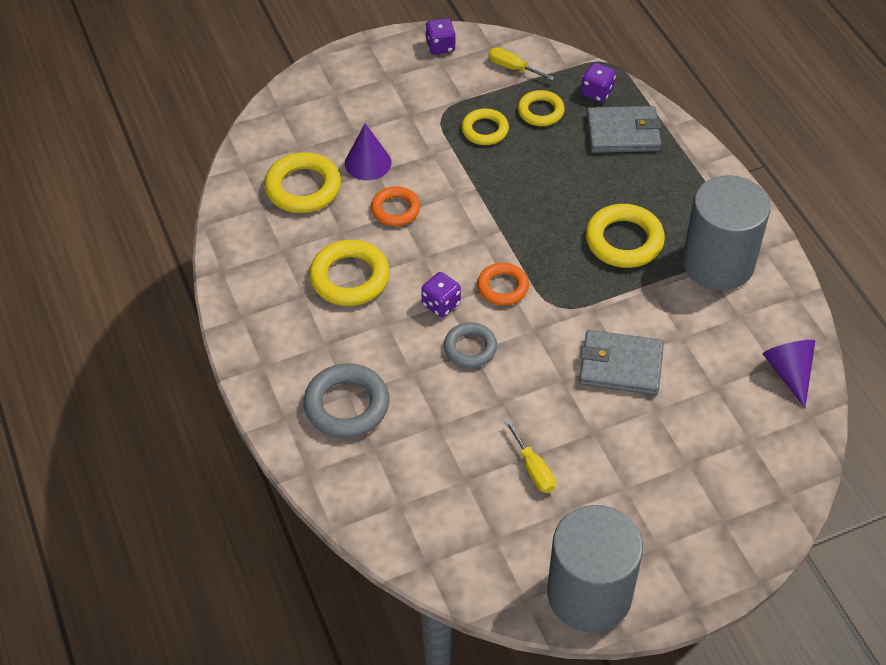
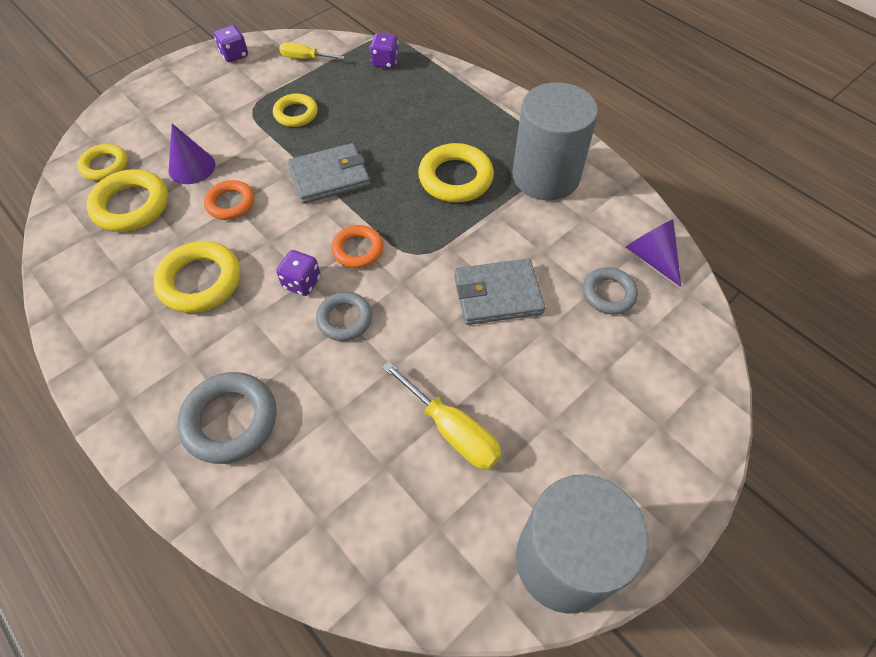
camera: 20 degrees left, 5 degrees up
yellow screwdriver [504,420,555,493] -> yellow screwdriver [382,361,501,470], size x1.53
yellow ring [518,90,565,126] -> yellow ring moved to [77,144,128,181]
grey wallet [587,106,661,153] -> grey wallet moved to [288,143,370,204]
none -> grey ring [583,267,638,314]

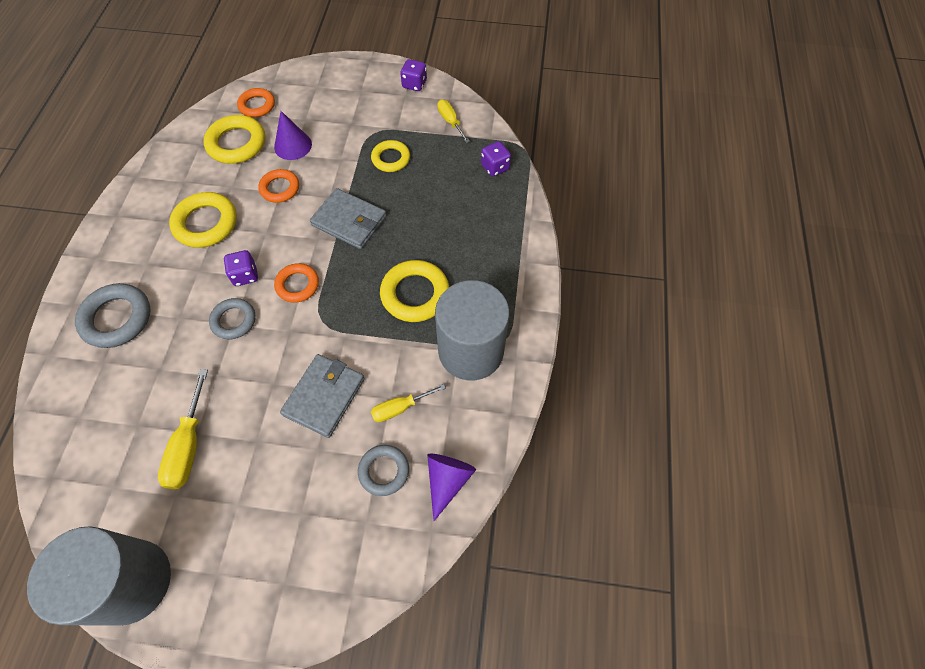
camera: 50 degrees right, 5 degrees up
yellow ring [77,144,128,181] -> orange ring [237,88,275,117]
grey wallet [454,258,545,325] -> grey wallet turned 75 degrees clockwise [280,354,365,438]
none -> yellow screwdriver [371,384,446,422]

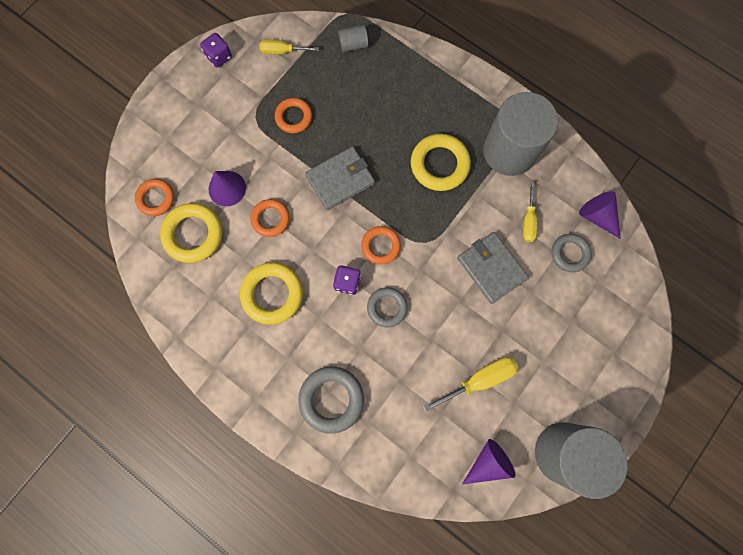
camera: 60 degrees left, 15 degrees up
yellow screwdriver [158,369,208,489] -> yellow screwdriver turned 60 degrees counterclockwise [423,357,519,412]
yellow ring [371,140,410,172] -> orange ring [275,98,312,133]
purple dice [481,141,511,177] -> grey cylinder [338,25,368,52]
none -> purple cone [462,439,515,484]

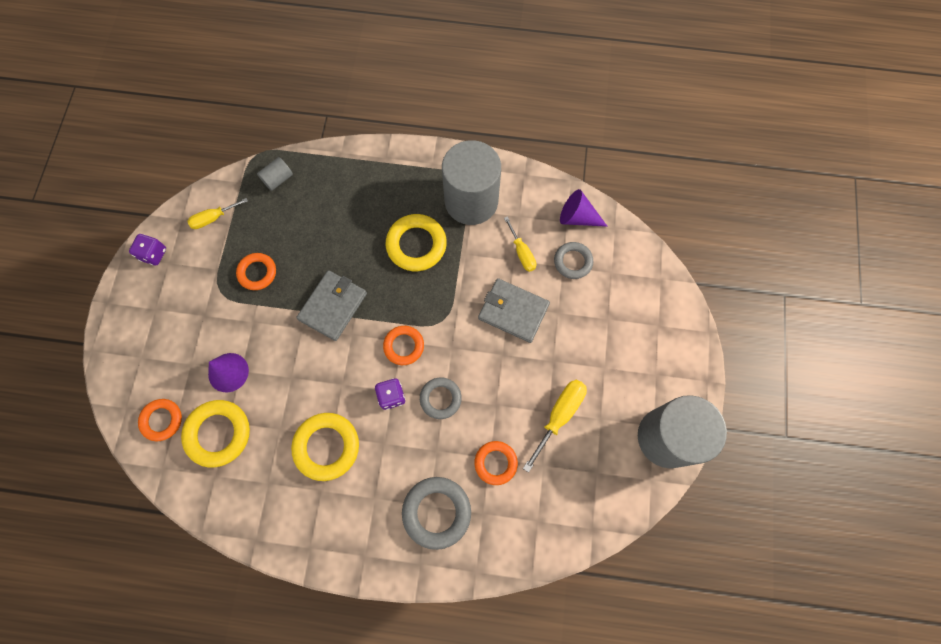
camera: 30 degrees left, 5 degrees down
orange ring [250,199,290,237] -> orange ring moved to [474,441,518,485]
purple cone [462,439,515,484] -> none

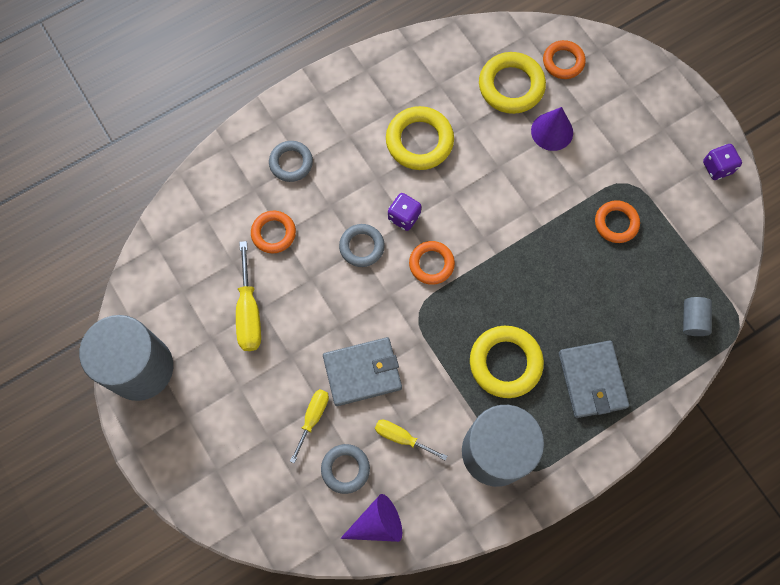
camera: 140 degrees right, 0 degrees up
yellow screwdriver [187,198,248,229] -> yellow screwdriver moved to [290,389,329,463]
grey wallet [296,270,367,341] -> grey wallet moved to [559,340,629,418]
grey ring [402,477,471,550] -> grey ring [269,141,313,182], size x0.64

